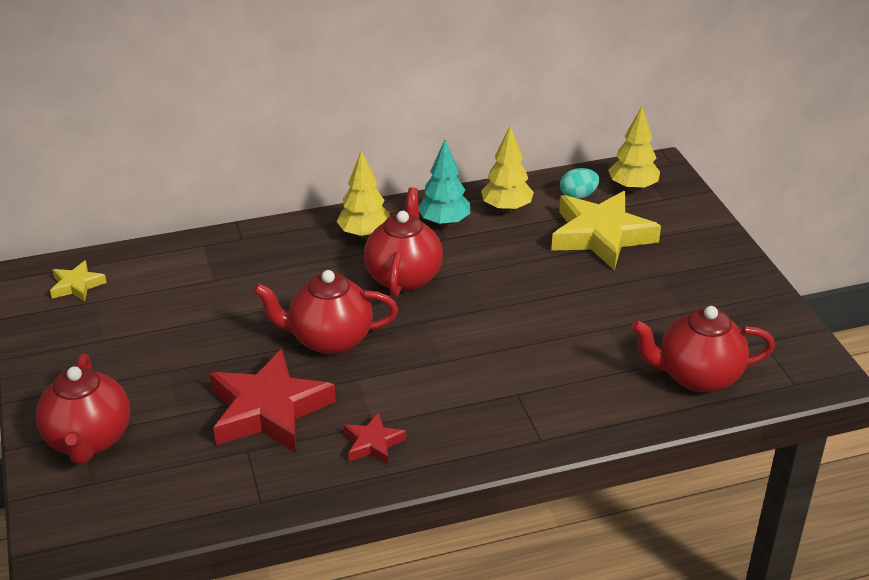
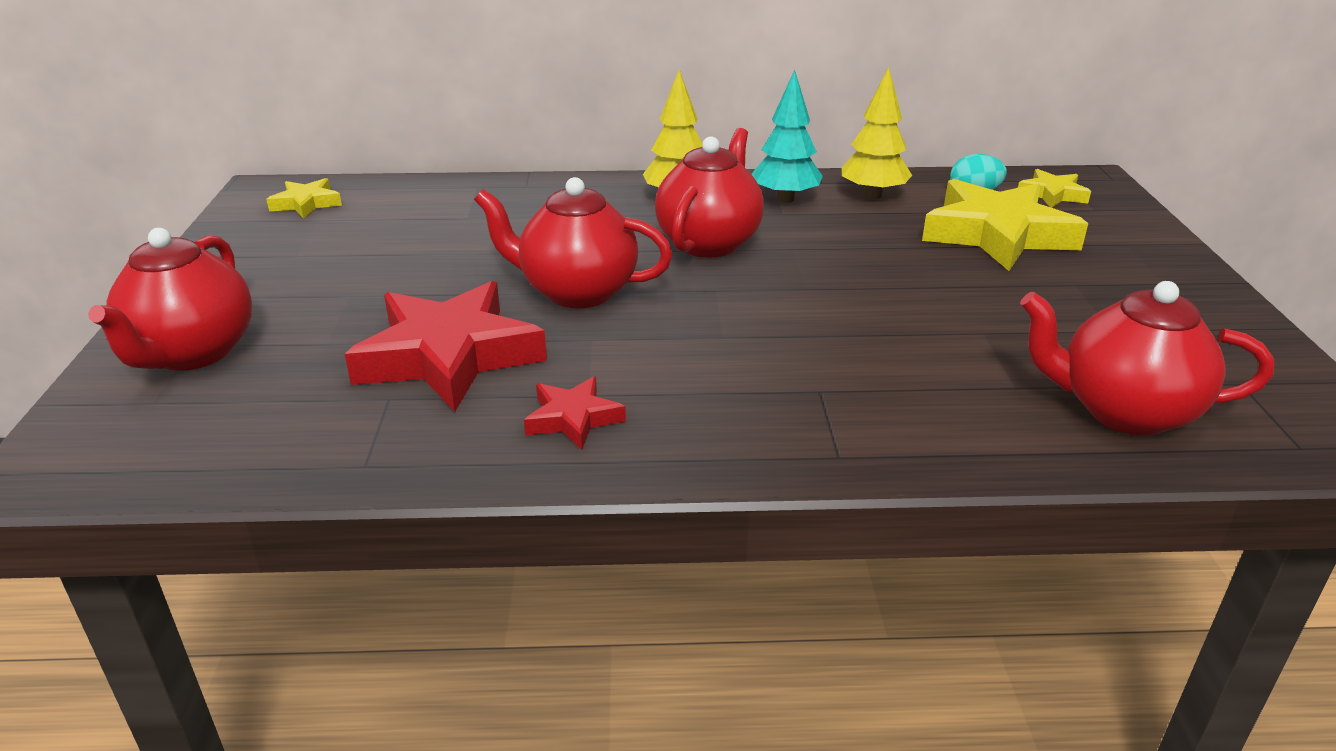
camera: 15 degrees right, 5 degrees down
yellow tree [608,106,660,191] -> yellow star [1018,169,1091,208]

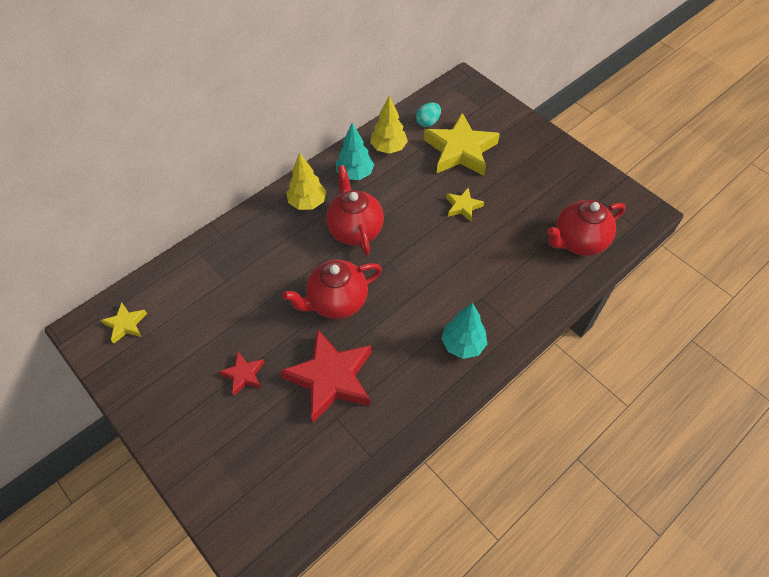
camera: 40 degrees left, 25 degrees up
red teapot [88,228,252,371] -> none
red star [524,376,626,450] -> red star moved to [219,352,265,396]
yellow star [1018,169,1091,208] -> yellow star moved to [446,188,484,221]
none -> turquoise tree [441,303,487,359]

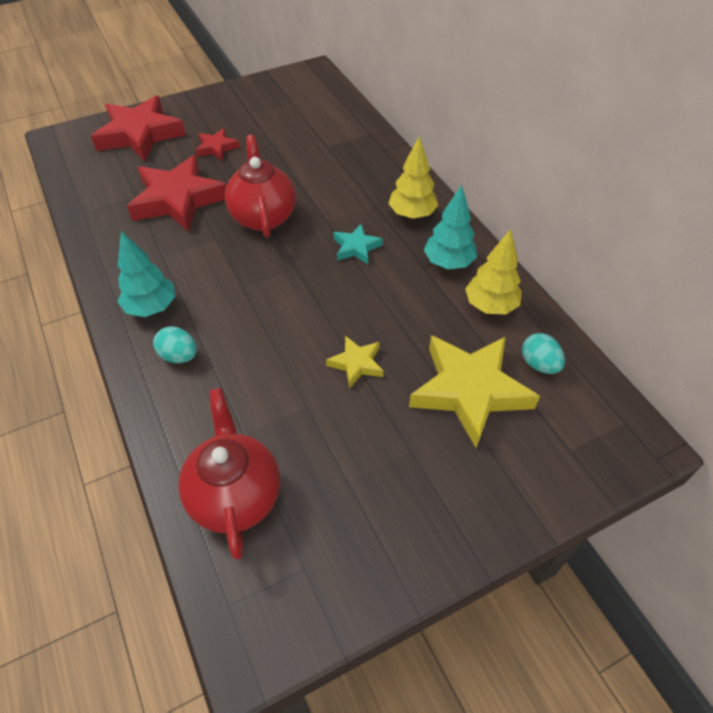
camera: 105 degrees right, 5 degrees down
yellow star [101,302,147,344] -> none
red teapot [326,165,384,255] -> turquoise star [334,224,383,264]
none -> red star [91,96,186,161]
none -> turquoise egg [153,326,197,363]

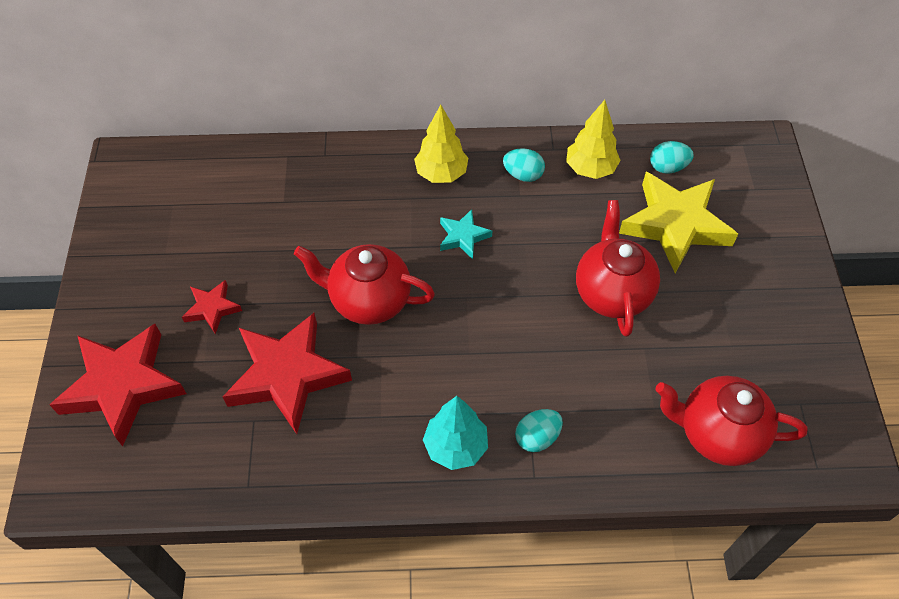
camera: 65 degrees left, 5 degrees up
yellow star [326,336,383,389] -> red teapot [576,200,660,337]
turquoise tree [424,185,477,269] -> turquoise egg [503,148,545,182]

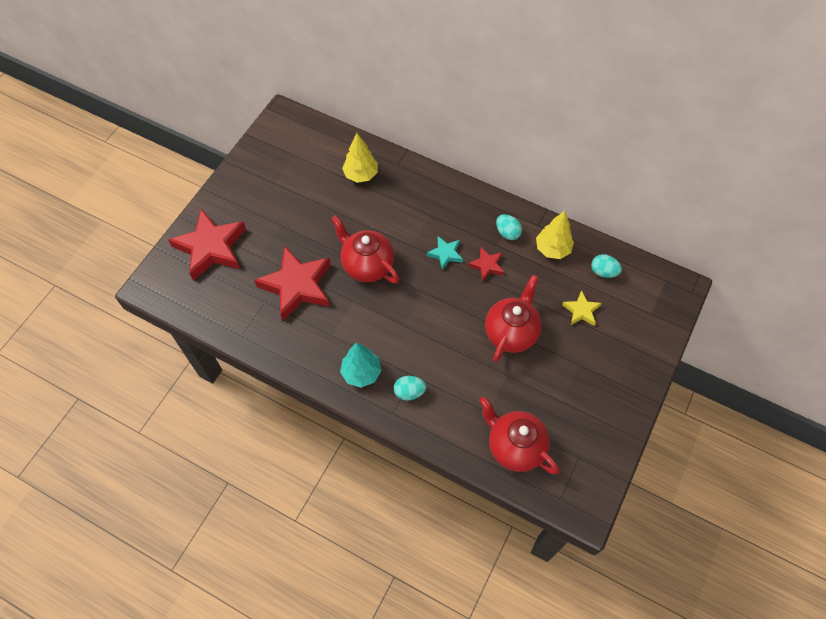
camera: 30 degrees right, 5 degrees up
red star [182,280,242,334] -> red star moved to [468,247,504,282]
yellow tree [414,105,468,183] -> yellow tree moved to [342,133,378,183]
yellow star [619,172,738,273] -> yellow star [562,290,601,326], size x0.48

